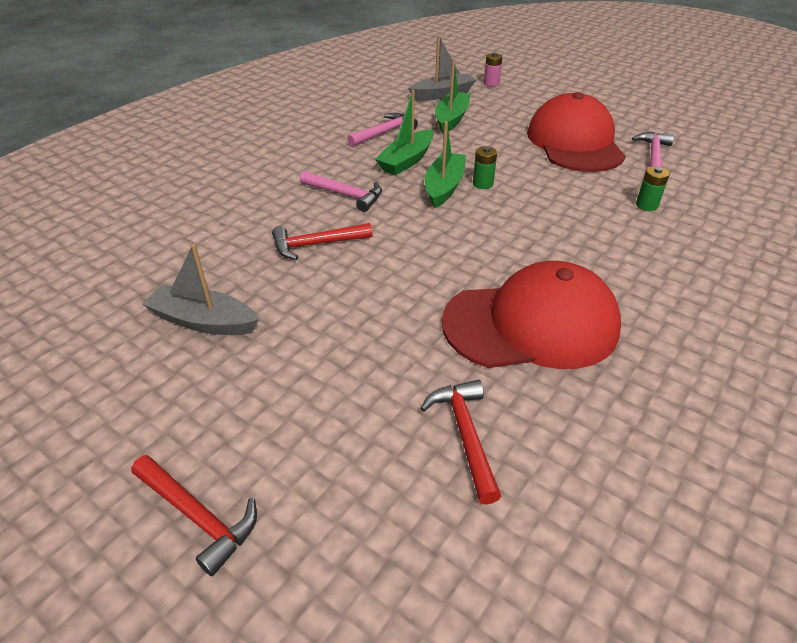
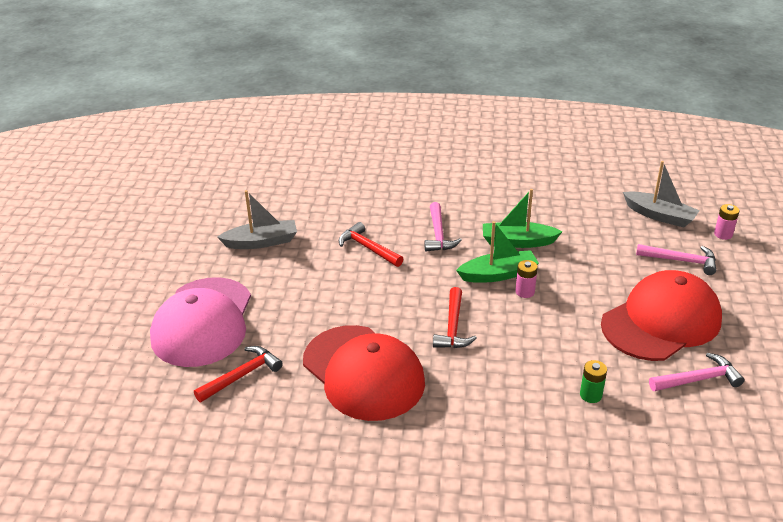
camera: 60 degrees right, 5 degrees down
red hammer [131,455,257,576] -> red hammer moved to [433,287,477,348]
grey boat [142,244,259,335] -> grey boat turned 90 degrees clockwise [217,190,297,249]
pink hammer [347,113,418,147] -> pink hammer moved to [636,244,716,275]
green boat [435,59,471,134] -> none
green battery [473,146,497,189] -> pink battery [515,260,538,298]
none -> pink cap [150,277,251,367]

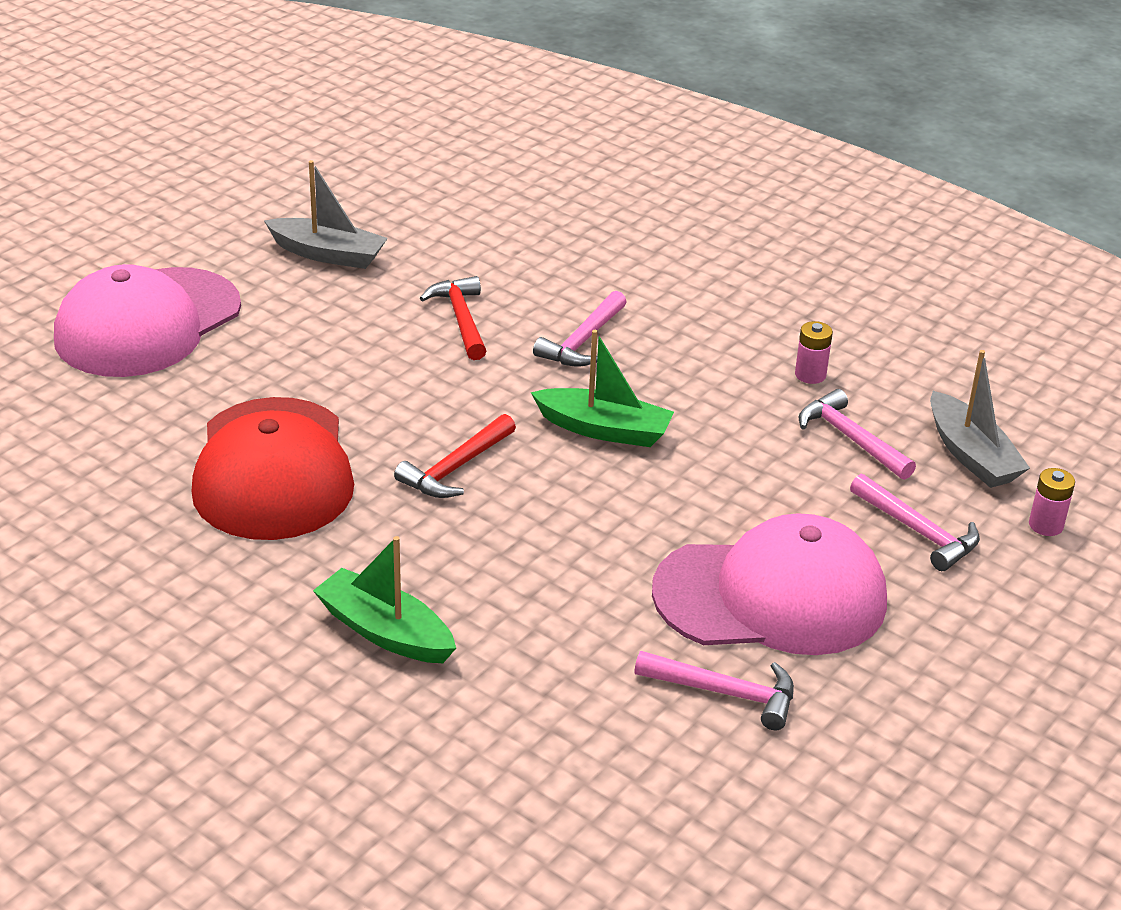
camera: 30 degrees right, 0 degrees up
red hammer [194,346,283,402] -> none
green boat [483,189,563,248] -> green boat moved to [313,536,456,663]
pink battery [515,260,538,298] -> pink battery moved to [795,321,833,384]
green battery [580,360,607,403] -> none
red cap [601,270,722,361] -> pink cap [652,513,887,655]
none -> pink hammer [799,389,916,480]

